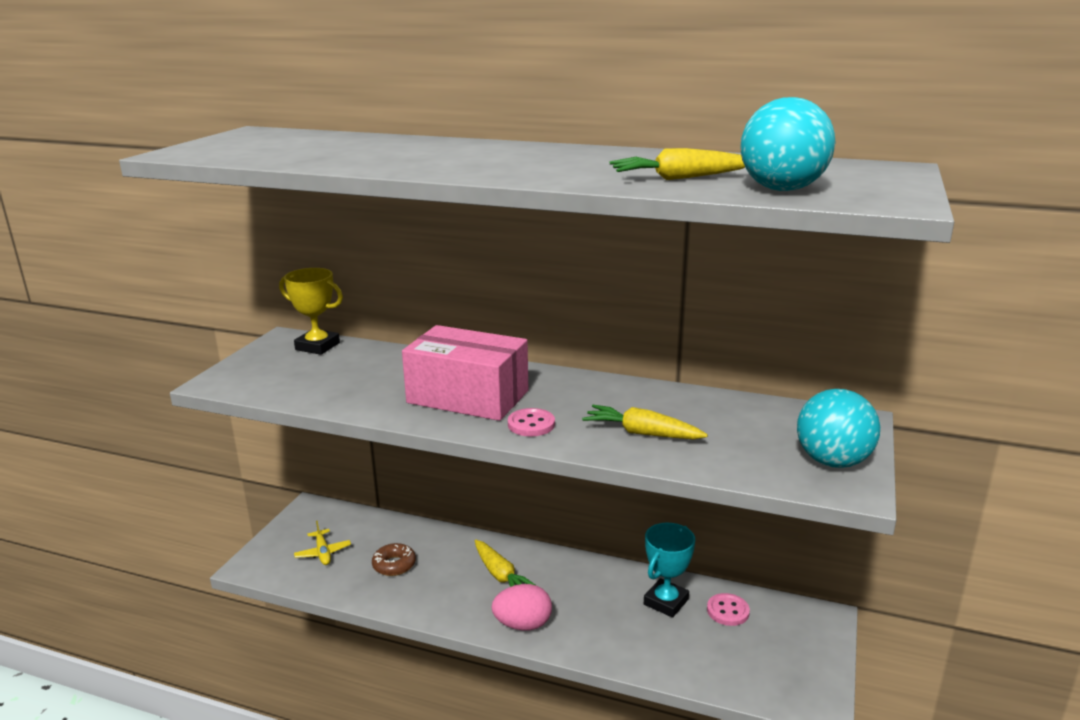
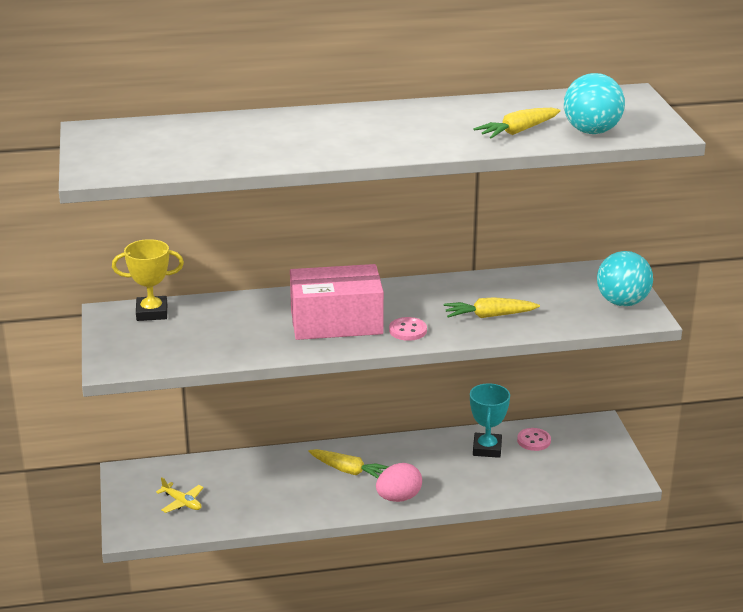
camera: 30 degrees left, 5 degrees up
brown donut [372,543,416,576] -> none

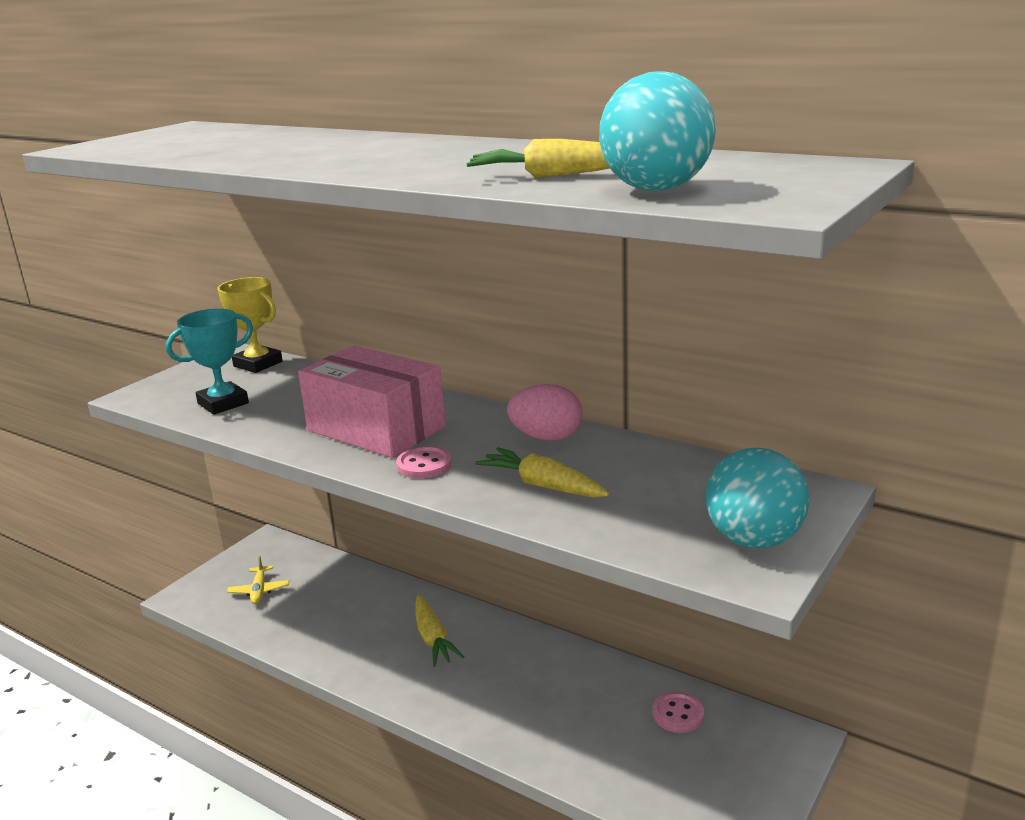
camera: 45 degrees right, 5 degrees down
pink egg [376,463,422,502] -> pink egg moved to [507,384,582,441]
turquoise trophy [470,383,510,458] -> turquoise trophy moved to [166,309,253,415]

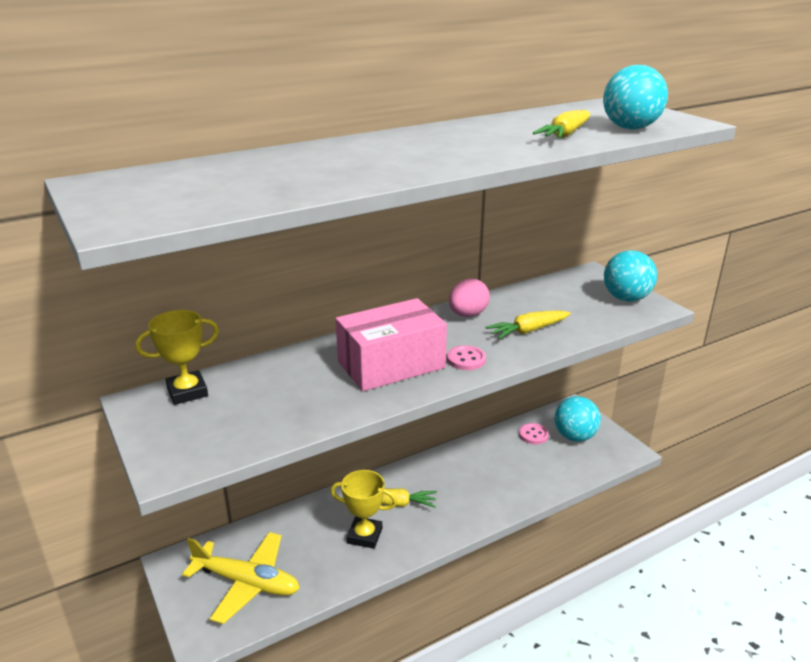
camera: 65 degrees left, 5 degrees up
turquoise trophy [166,309,253,415] -> none
yellow plane [227,555,289,604] -> yellow plane [182,532,300,624], size x2.07
none -> yellow trophy [330,470,397,549]
none -> turquoise ball [555,396,601,442]

